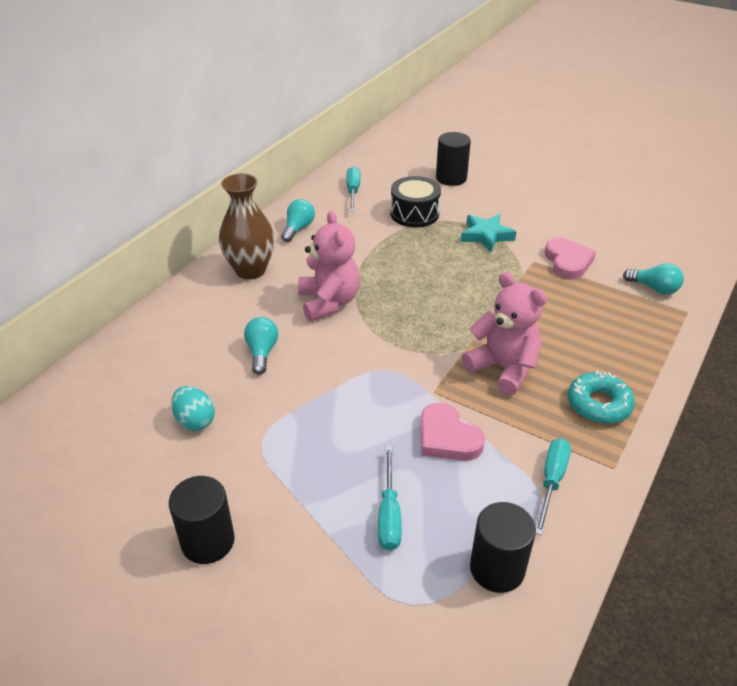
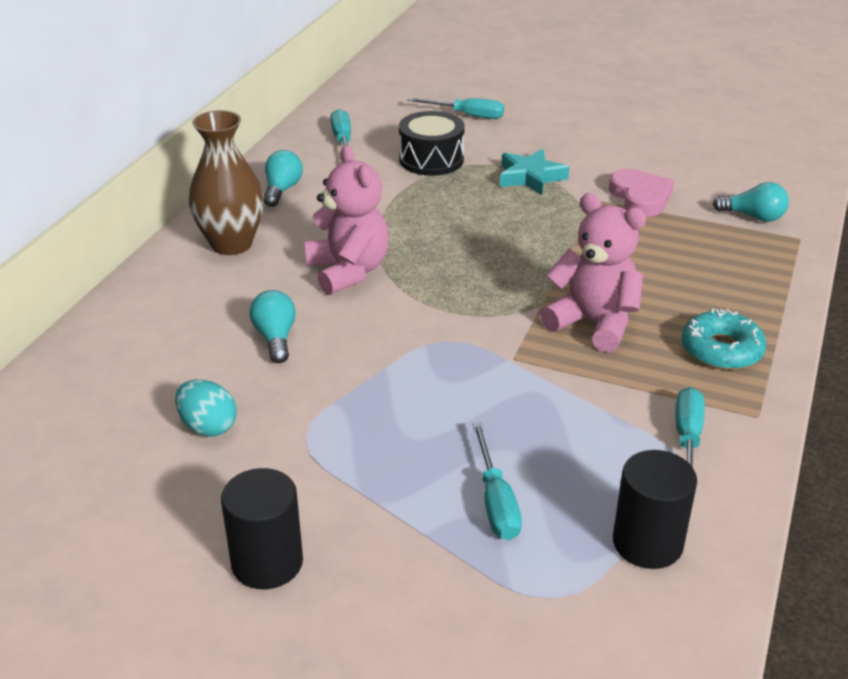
camera: 10 degrees left, 5 degrees down
pink heart [420,402,485,461] -> none
black cylinder [436,132,471,186] -> turquoise screwdriver [407,98,504,119]

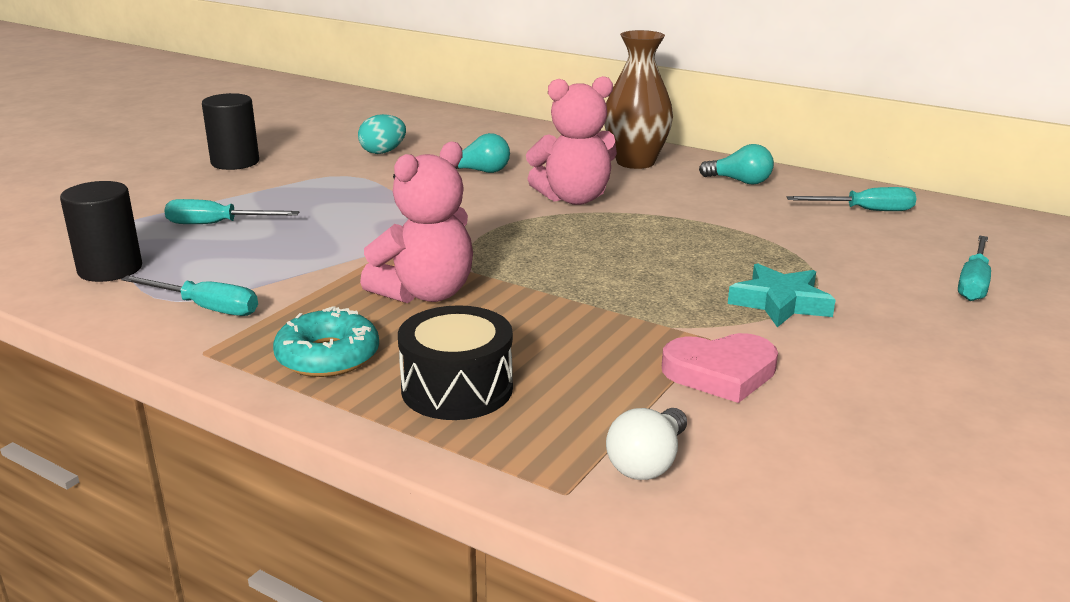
camera: 100 degrees right, 10 degrees down
black drum [399,111,465,176] -> black drum moved to [398,305,513,420]
turquoise light bulb [713,182,789,222] -> white light bulb [606,408,687,480]

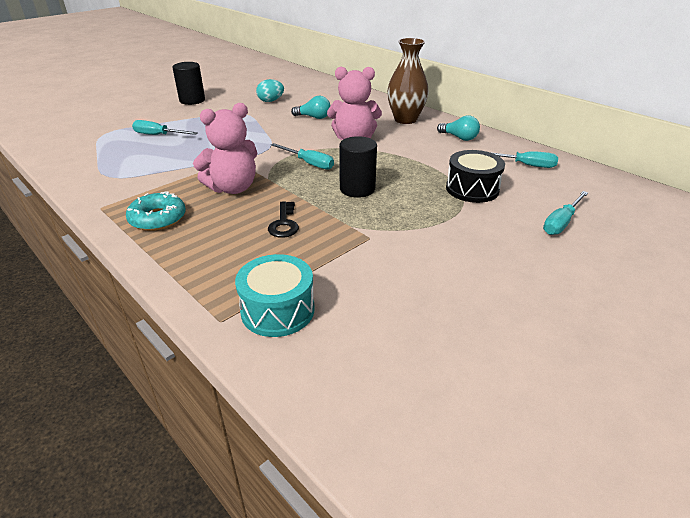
camera: 15 degrees right, 10 degrees up
black cylinder [60,181,142,282] -> black cylinder moved to [339,136,377,198]
turquoise screwdriver [121,275,258,316] -> turquoise screwdriver moved to [271,143,334,170]
black drum [398,305,513,420] -> black drum moved to [446,150,505,203]
white light bulb [606,408,687,480] -> turquoise drum [235,254,315,337]
pink heart [662,333,778,403] -> none
turquoise star [728,263,836,327] -> none
none -> black key [268,201,299,238]

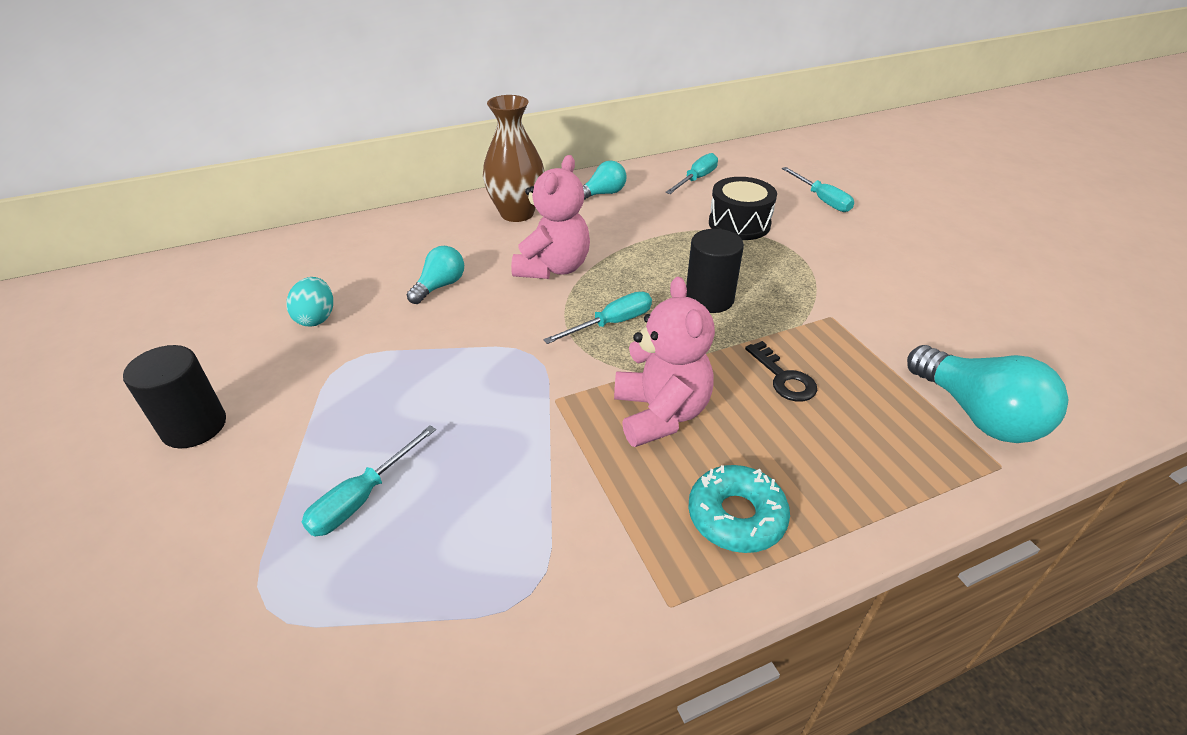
camera: 70 degrees left, 5 degrees up
turquoise drum [235,254,315,337] -> turquoise light bulb [907,345,1068,443]
black key [268,201,299,238] -> black key turned 45 degrees clockwise [745,341,817,402]

